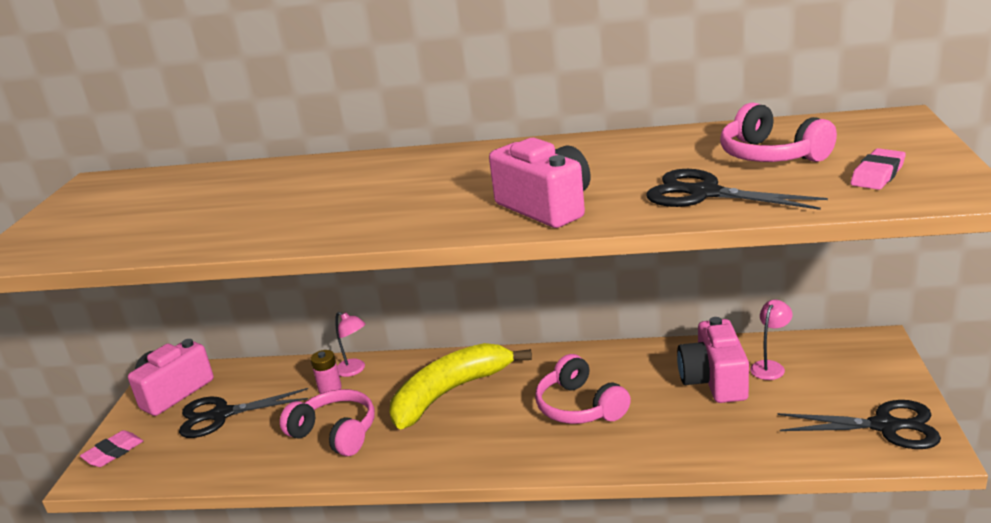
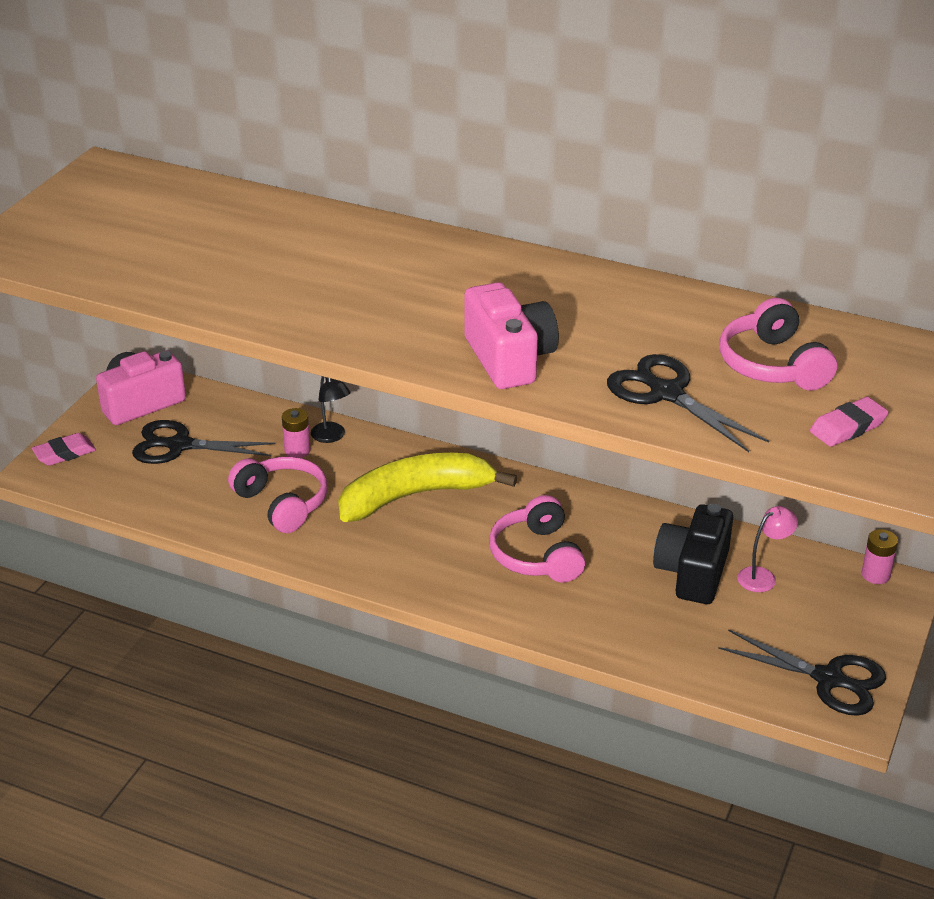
camera: 15 degrees right, 10 degrees up
pink lamp [335,312,365,377] -> black lamp [311,376,351,443]
pink camera [677,317,749,403] -> black camera [653,504,733,604]
none -> pink battery [862,529,898,584]

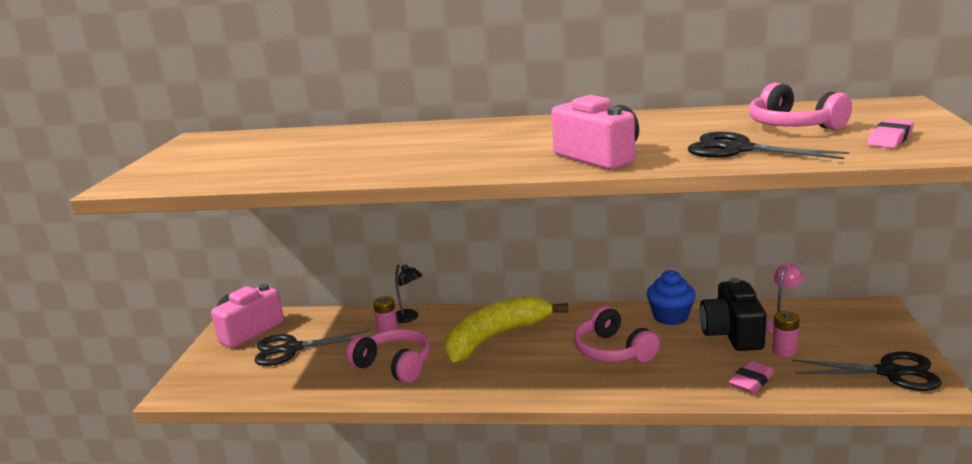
camera: 15 degrees left, 15 degrees down
pink eraser [32,433,96,466] -> pink eraser moved to [729,361,774,394]
pink battery [862,529,898,584] -> pink battery moved to [772,311,800,357]
none -> blue cupcake [647,270,696,325]

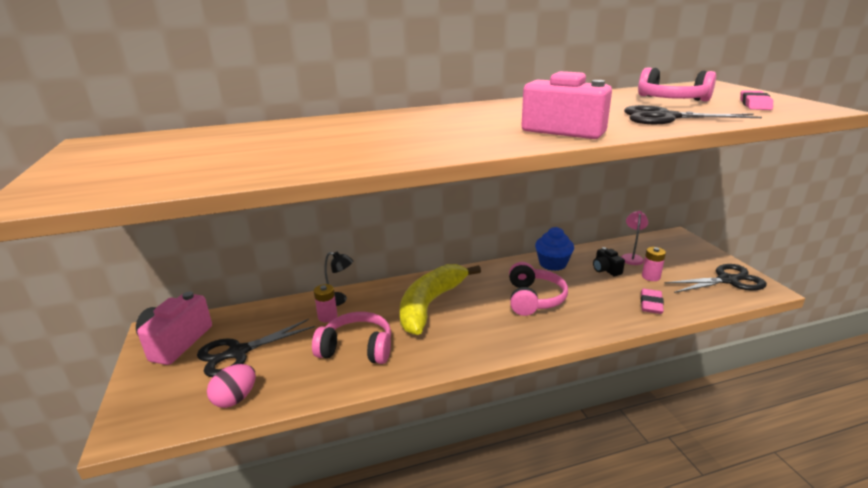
camera: 25 degrees left, 5 degrees up
pink headphones [574,306,660,362] -> pink headphones turned 120 degrees counterclockwise [509,262,568,316]
black camera [700,278,766,351] -> black camera [593,247,625,276], size x0.53
none -> pink egg [207,364,256,408]

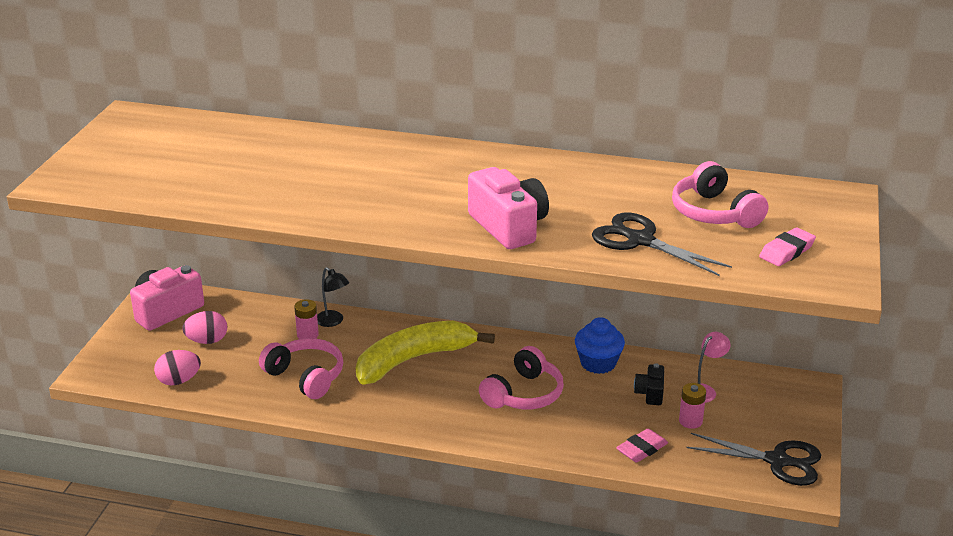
camera: 30 degrees right, 5 degrees up
black scissors [197,319,315,377] -> pink egg [182,311,227,344]

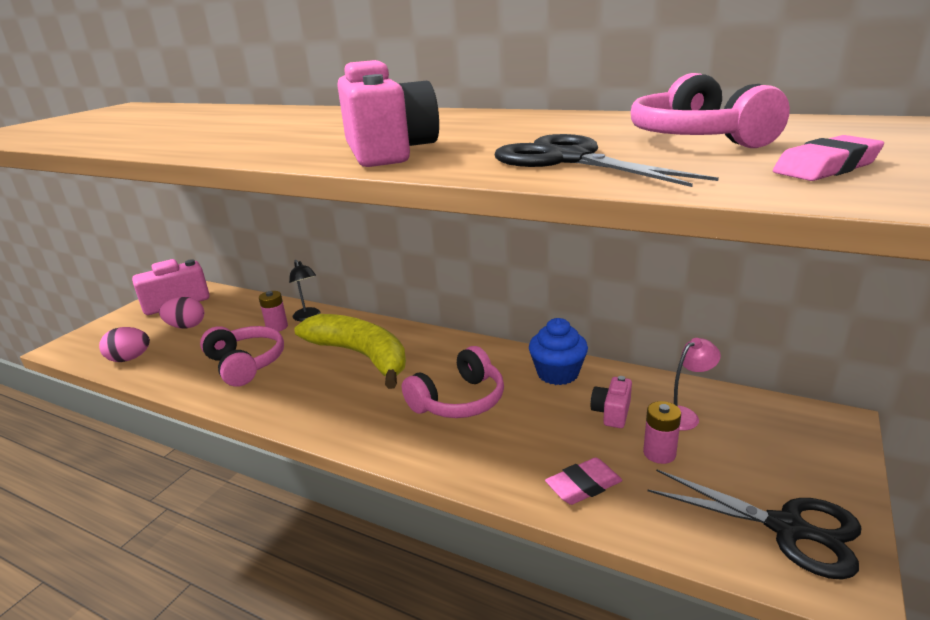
camera: 15 degrees right, 5 degrees down
yellow banana [356,321,495,385] -> yellow banana turned 60 degrees clockwise [294,314,406,389]
black camera [634,363,664,405] -> pink camera [591,376,632,428]

